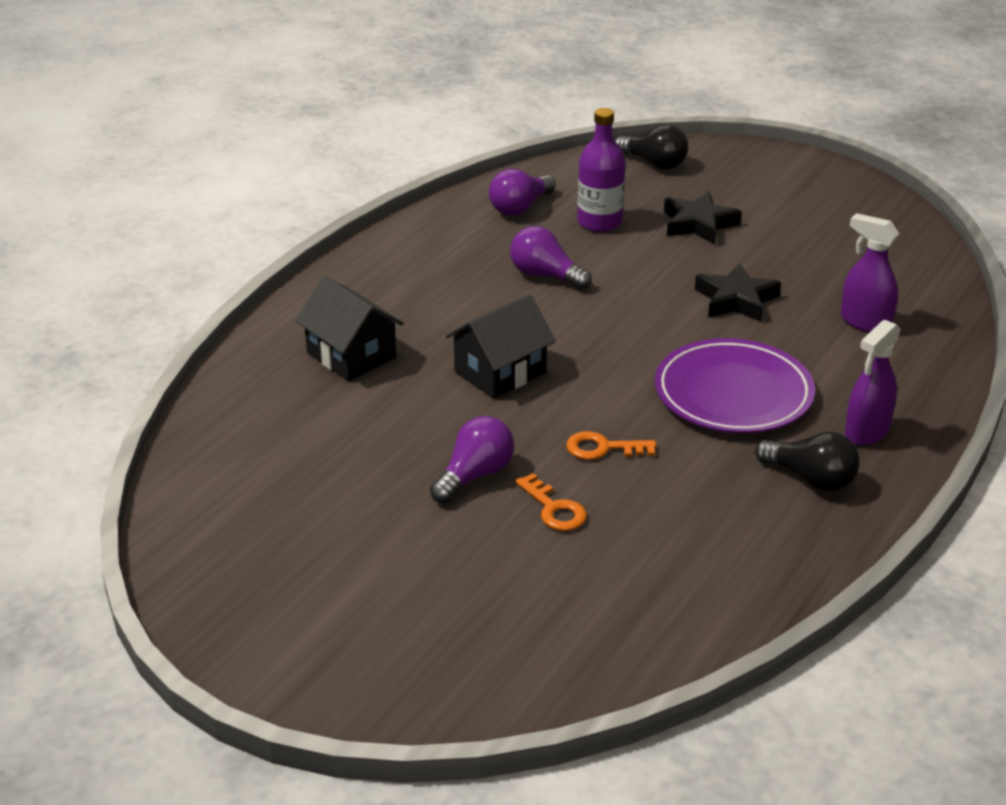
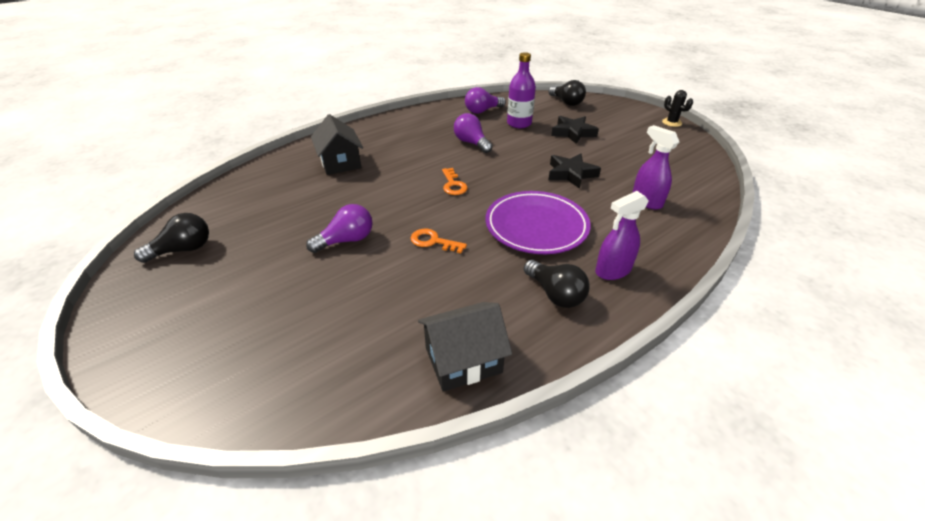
camera: 20 degrees right, 5 degrees up
black house [445,294,556,399] -> black house moved to [418,302,512,392]
orange key [515,473,587,531] -> orange key moved to [442,168,468,195]
none -> black light bulb [134,213,209,263]
none -> black cactus [662,90,693,127]

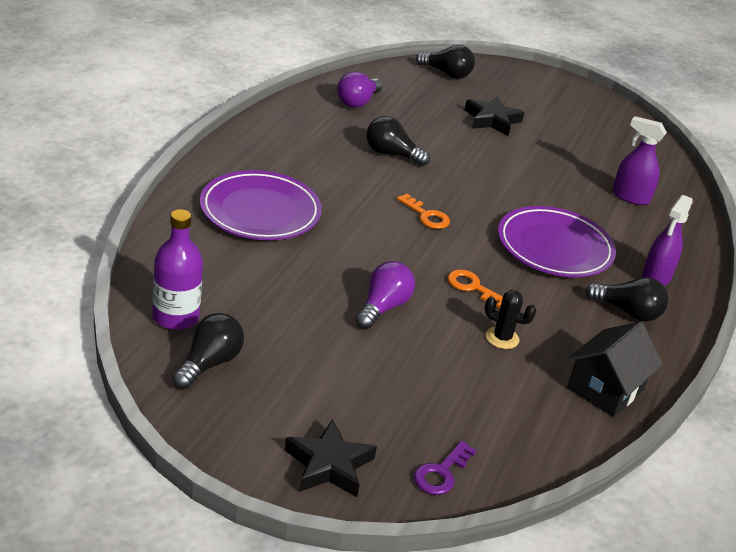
camera: 35 degrees left, 5 degrees down
black house [311,114,363,175] -> purple plate [200,170,322,240]
orange key [411,229,467,253] -> orange key turned 45 degrees clockwise [447,269,503,308]
purple light bulb [454,113,493,153] -> black light bulb [366,116,430,166]
purple bottle [507,52,536,128] -> purple bottle moved to [152,209,203,330]
black star [548,153,601,189] -> black star moved to [284,419,377,497]
black cactus [662,90,693,127] -> black cactus moved to [485,290,536,349]
none -> purple key [414,441,477,495]

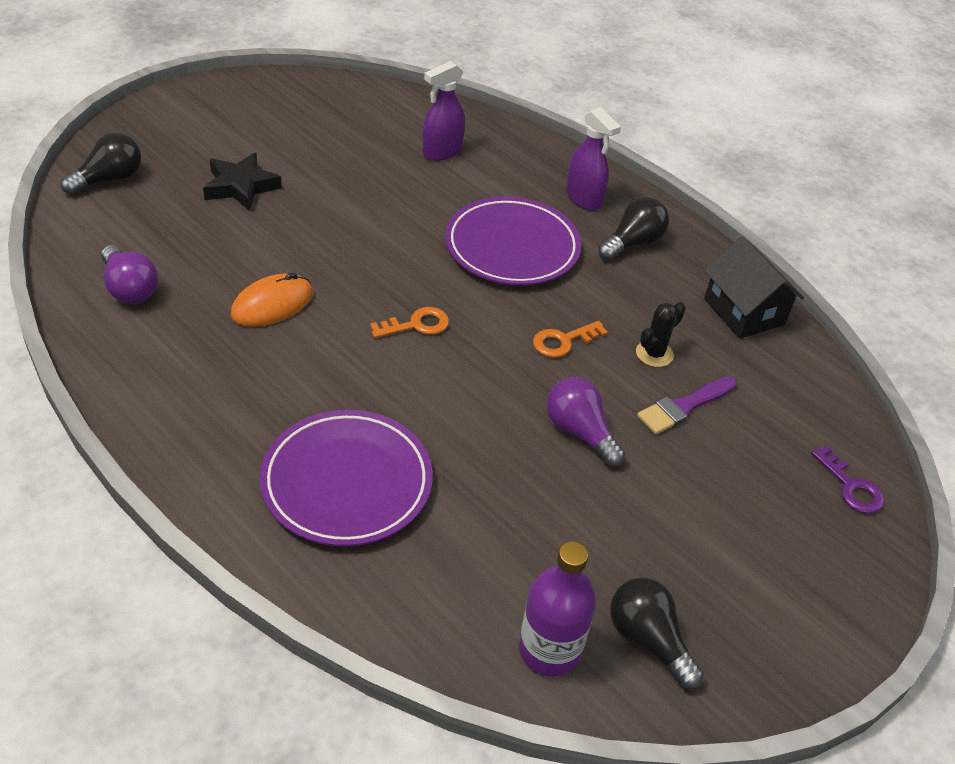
camera: 65 degrees left, 10 degrees up
black star [284,419,377,497] -> none
black light bulb [366,116,430,166] -> orange mouse [230,273,313,327]
none -> purple brush [637,376,737,435]

